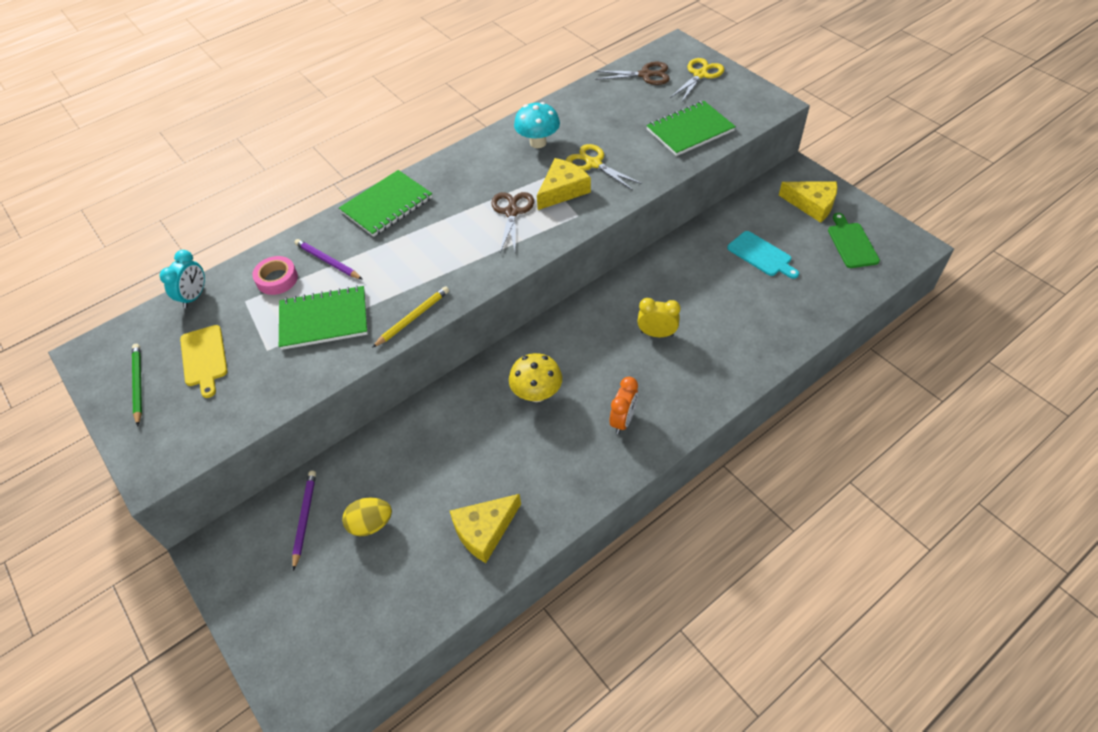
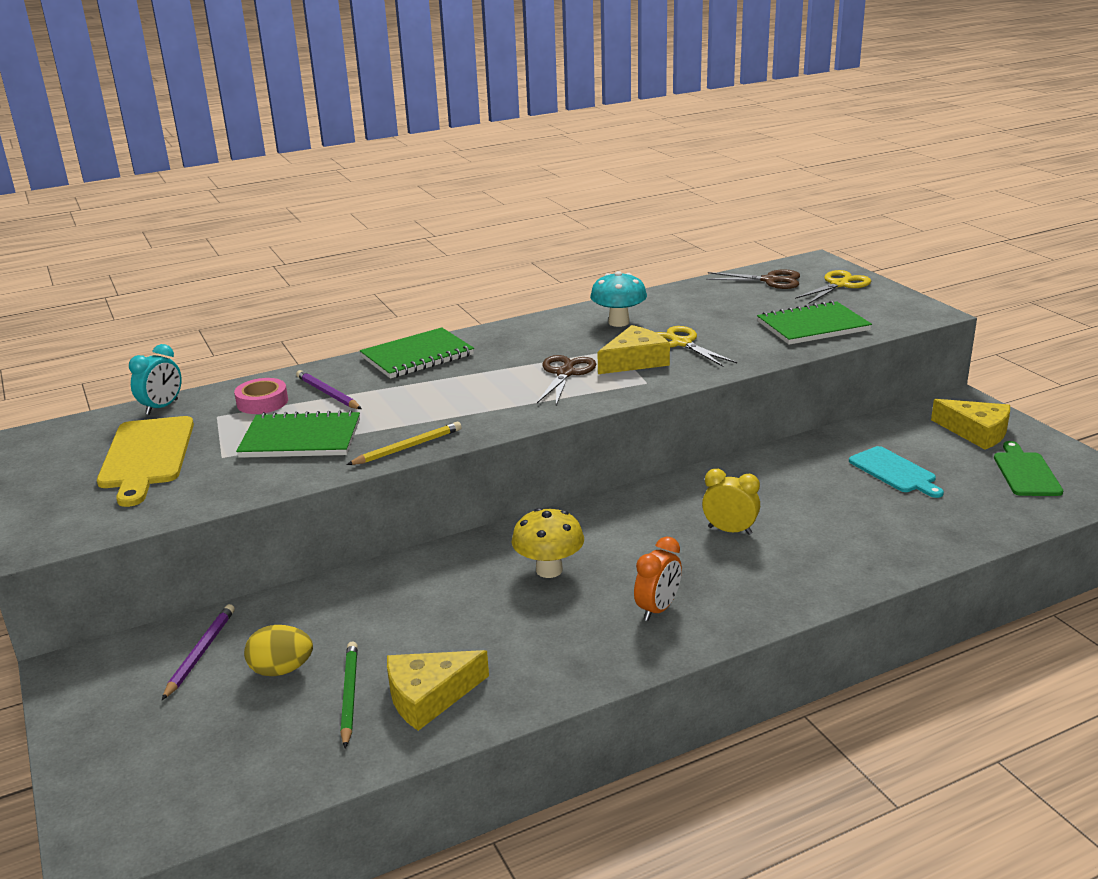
camera: 10 degrees right, 25 degrees down
green pencil [132,344,142,427] -> green pencil moved to [340,641,358,748]
yellow cutting board [180,325,228,398] -> yellow cutting board [97,416,194,507], size x1.52

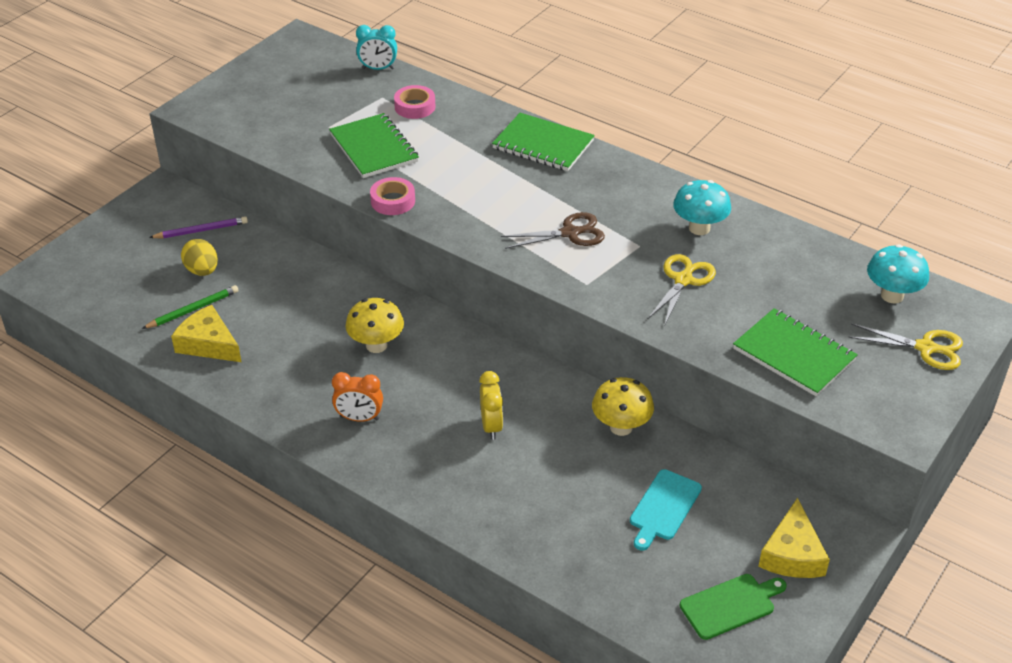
camera: 60 degrees right, 15 degrees up
yellow cutting board [97,416,194,507] -> none
purple pencil [296,370,362,409] -> none
yellow pencil [346,422,462,465] -> pink tape [370,177,415,215]
yellow cheese [597,325,670,374] -> none
brown scissors [706,270,800,289] -> turquoise mushroom [867,244,929,304]
none -> yellow mushroom [592,377,654,436]

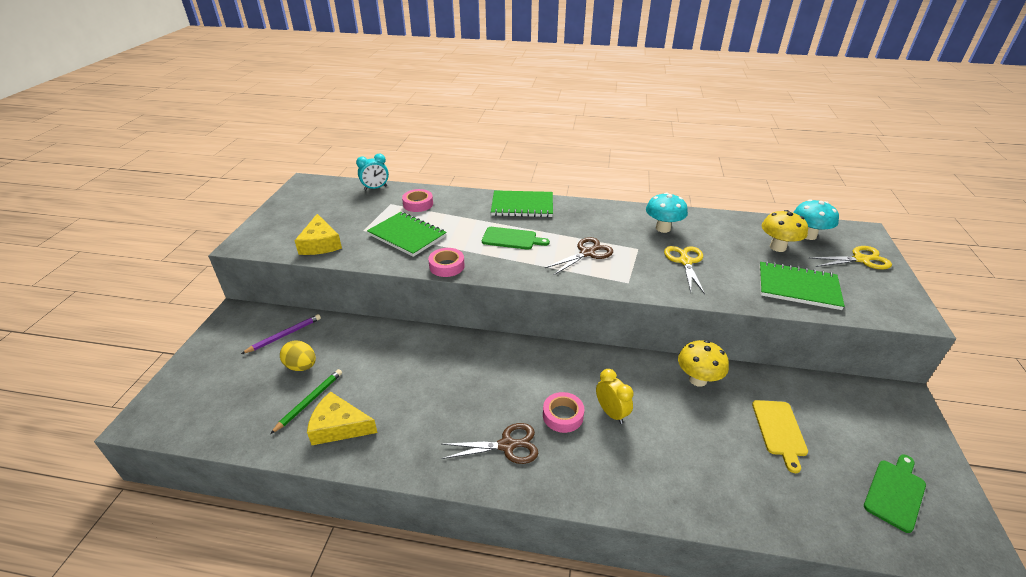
camera: 25 degrees left, 5 degrees down
orange clock [332,372,383,422] -> brown scissors [442,423,538,464]
yellow mushroom [345,298,404,353] -> yellow mushroom moved to [762,210,808,252]
turquoise cutting board [630,469,702,551] -> yellow cutting board [752,400,808,473]
yellow cheese [758,498,830,578] -> yellow cheese moved to [294,214,342,255]
none -> green cutting board [482,227,550,250]
none -> pink tape [543,392,584,433]

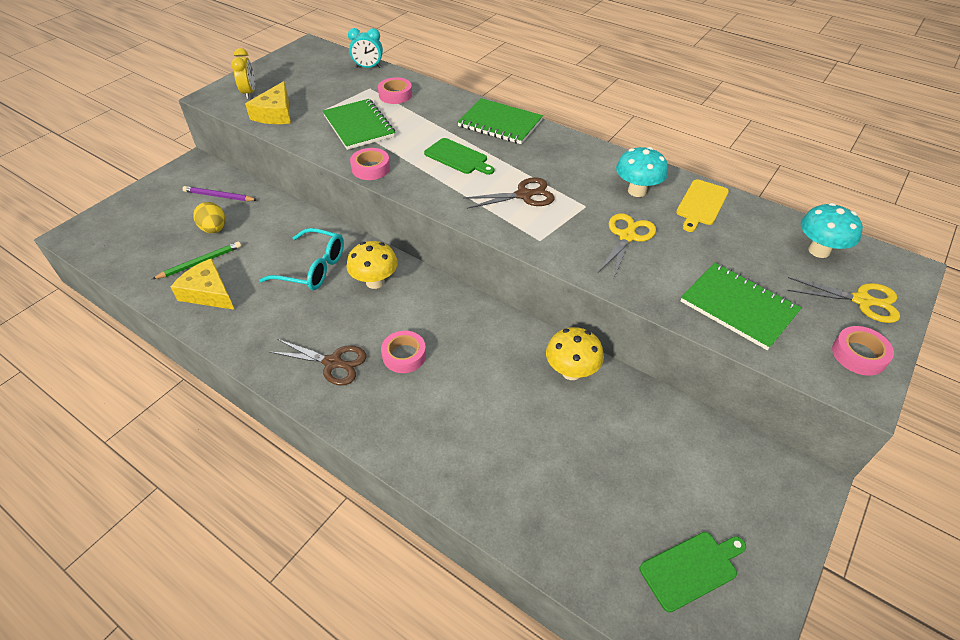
camera: 25 degrees right, 10 degrees up
purple pencil [241,314,321,354] -> purple pencil turned 150 degrees counterclockwise [183,186,257,201]
yellow clock [596,369,633,424] -> yellow clock moved to [231,48,255,99]
yellow cutting board [752,400,808,473] -> yellow cutting board moved to [676,179,729,232]
yellow mushroom [762,210,808,252] -> yellow mushroom moved to [346,241,398,289]
none -> turquoise glasses [259,228,344,290]
none -> pink tape [832,326,894,375]

